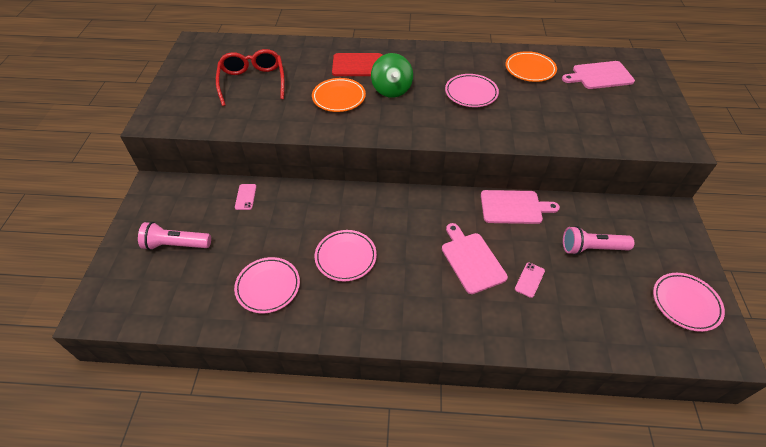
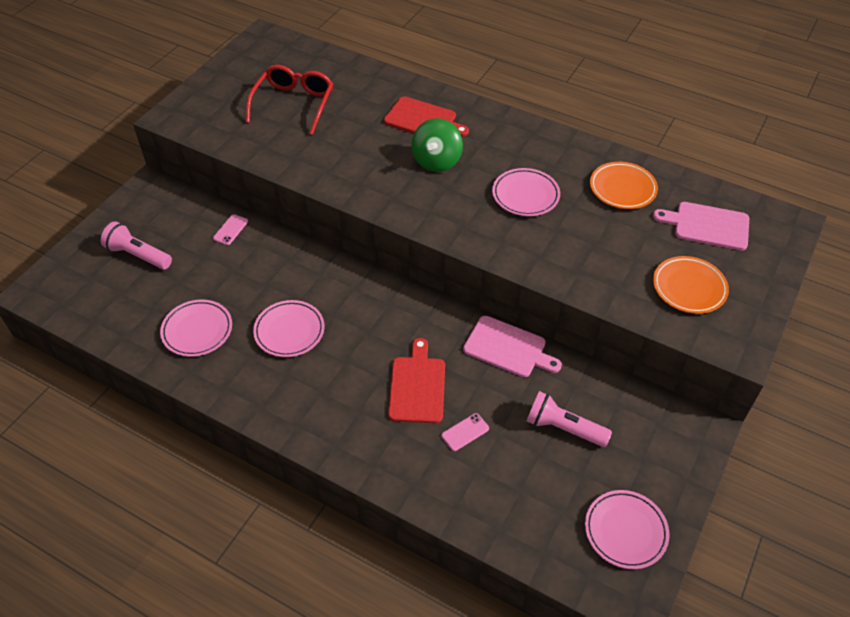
camera: 25 degrees right, 0 degrees up
orange plate [312,78,366,112] -> orange plate moved to [653,256,729,314]
pink cutting board [442,223,508,294] -> red cutting board [388,338,445,423]

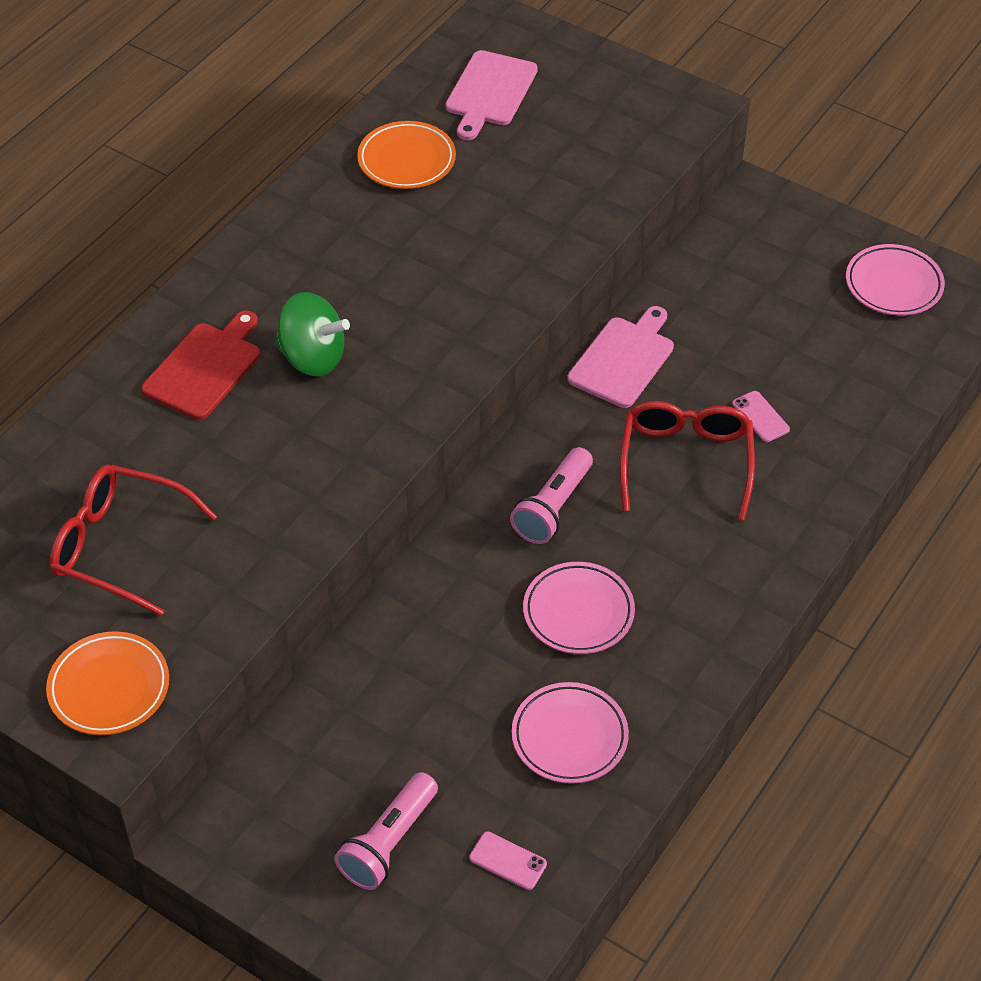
camera: 85 degrees left, 0 degrees up
pink phone [213,214,248,245] -> pink phone moved to [469,832,547,890]
red cutting board [388,338,445,423] -> red glasses [620,401,755,520]
pink plate [492,168,560,216] -> none
pink flashlight [527,391,612,447] -> pink flashlight moved to [510,447,593,544]
orange plate [653,256,729,314] -> orange plate moved to [46,631,169,735]

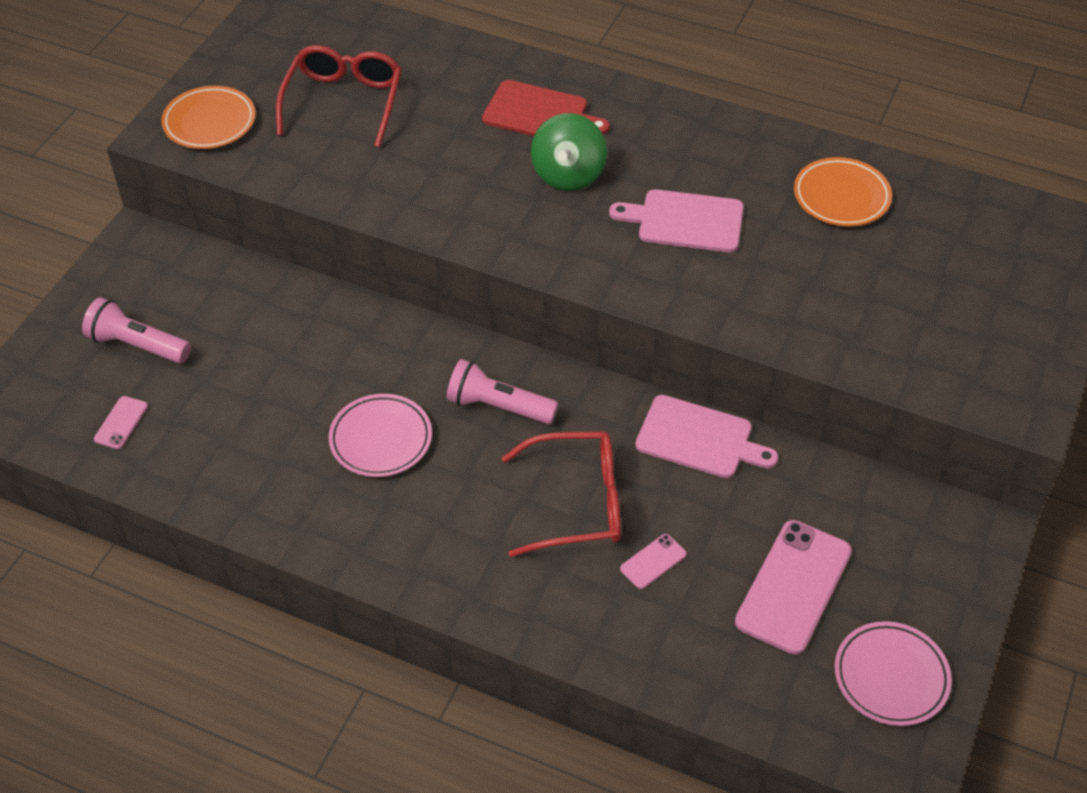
camera: 80 degrees right, 0 degrees up
pink cutting board [445,50,538,140] -> pink cutting board moved to [609,189,744,252]
pink plate [512,682,629,784] -> none
none -> pink phone [735,520,852,655]

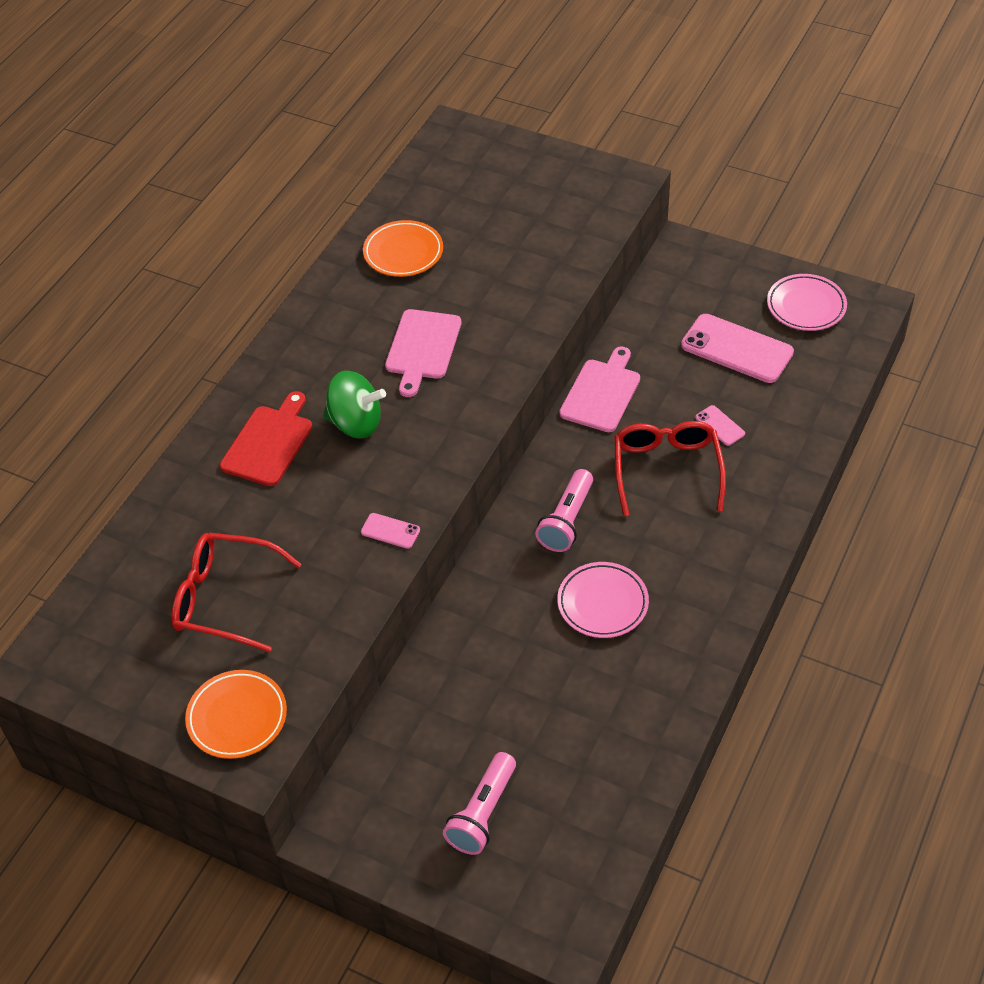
camera: 85 degrees left, 0 degrees up
pink phone [94,396,148,449] -> pink phone moved to [361,513,420,549]

